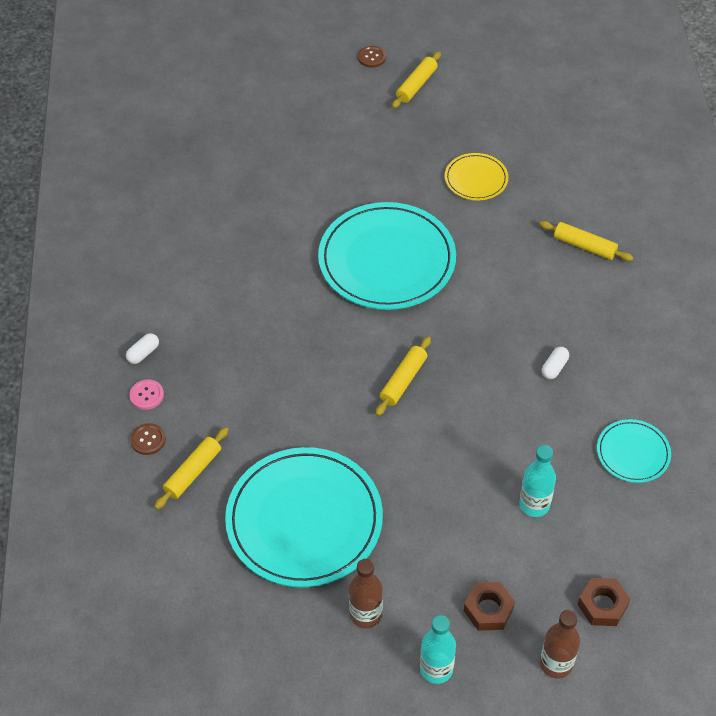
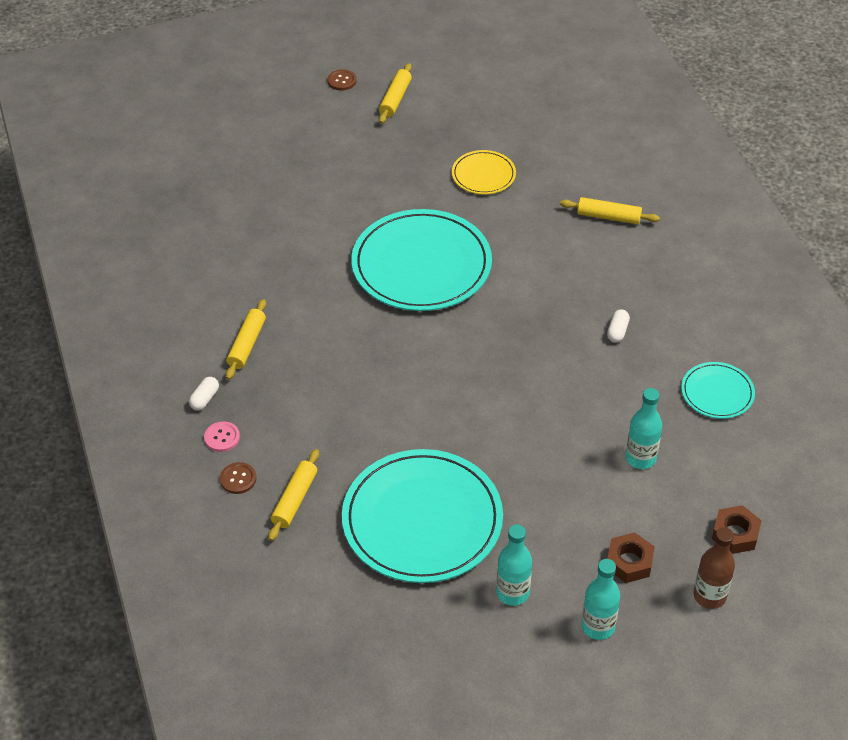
camera: 15 degrees left, 5 degrees down
brown bottle [349,559,383,628] -> turquoise bottle [496,524,532,606]
yellow rolling pin [375,336,431,416] -> yellow rolling pin moved to [226,299,266,380]

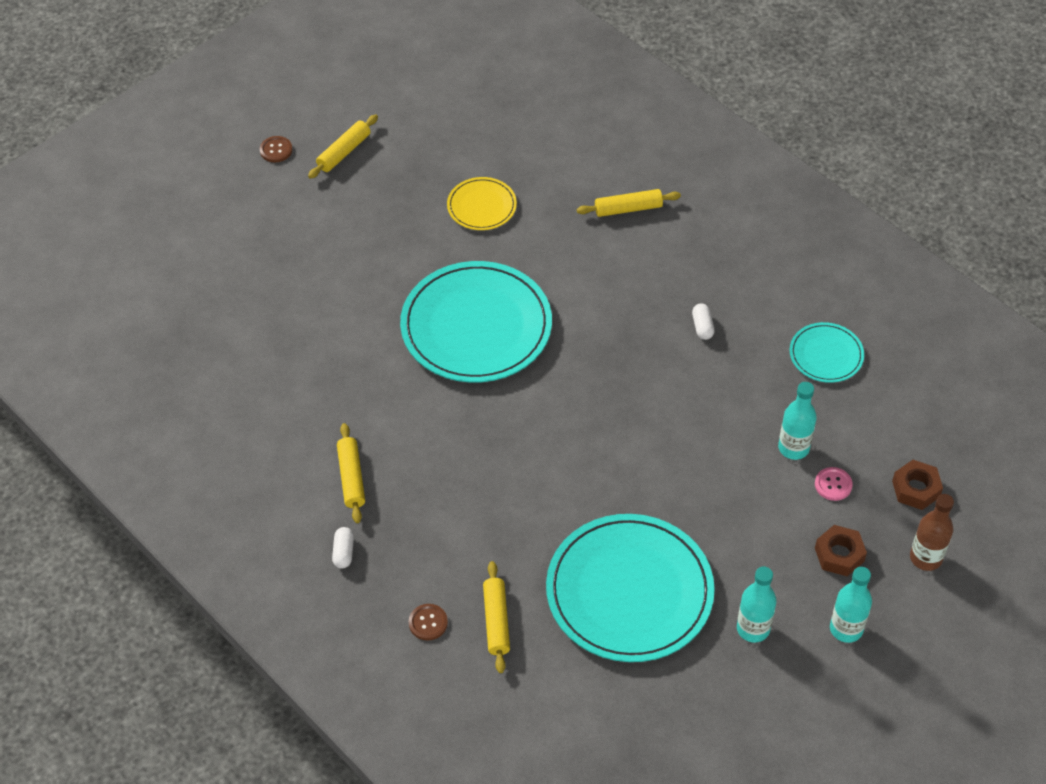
camera: 25 degrees left, 5 degrees up
pink button [204,421,240,452] -> pink button moved to [815,467,853,501]
yellow rolling pin [379,63,412,124] -> yellow rolling pin turned 45 degrees clockwise [308,115,378,179]

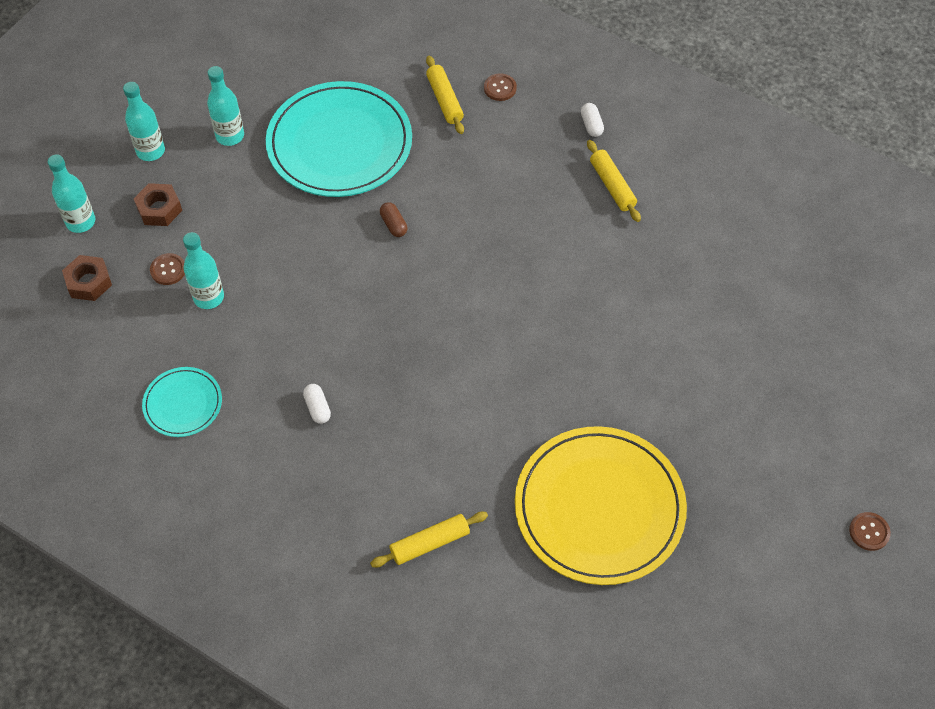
camera: 165 degrees right, 5 degrees up
yellow rolling pin [308,115,378,179] -> none
turquoise plate [400,261,552,383] -> none
yellow plate [447,177,517,230] -> yellow plate [515,426,687,585], size x2.07
pink button [815,467,853,501] -> brown button [150,253,185,285]
brown bottle [910,494,954,571] -> turquoise bottle [48,154,95,233]
none -> brown capsule [380,202,407,237]

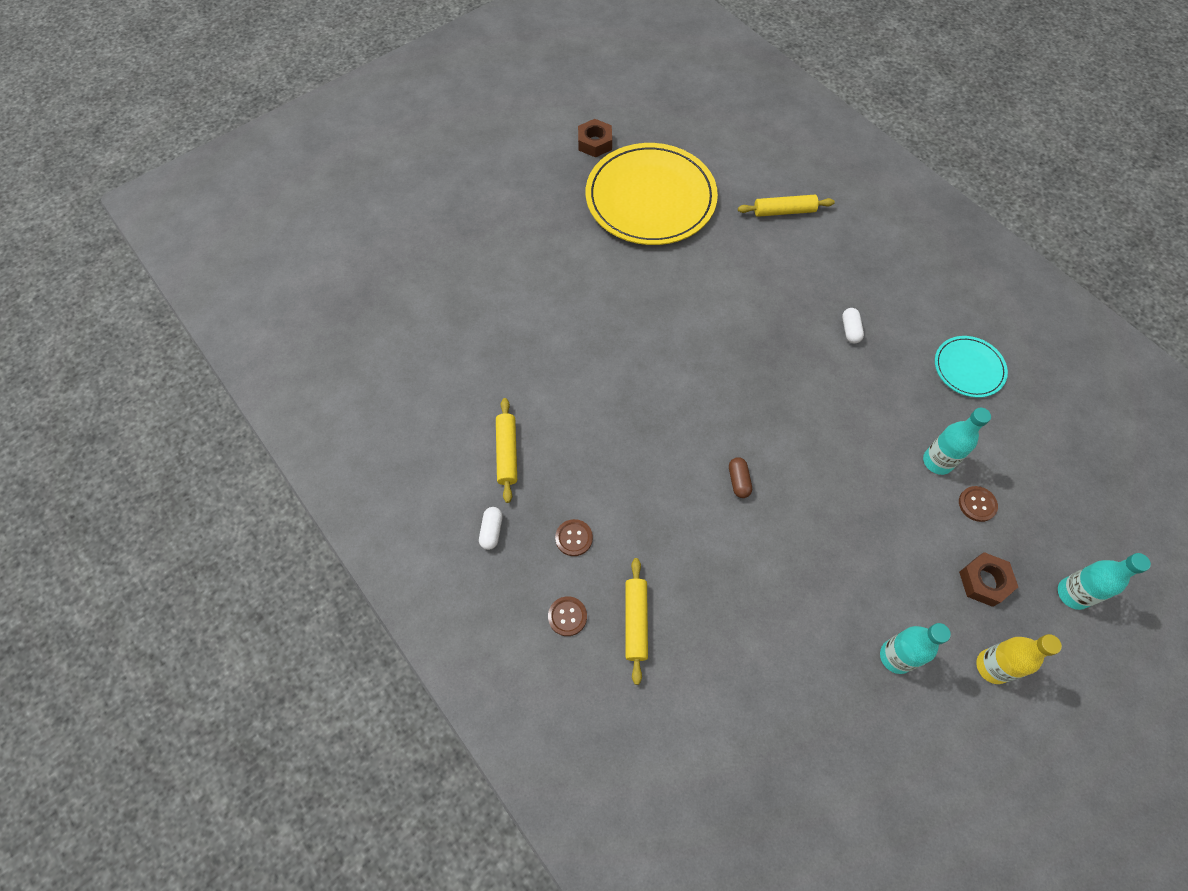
camera: 160 degrees left, 5 degrees up
brown nut [62,255,112,301] -> brown nut moved to [578,119,612,157]
turquoise bottle [123,82,165,161] -> yellow bottle [976,634,1062,684]
turquoise plate [266,81,412,197] -> none
brown button [849,512,891,551] -> brown button moved to [555,519,593,556]

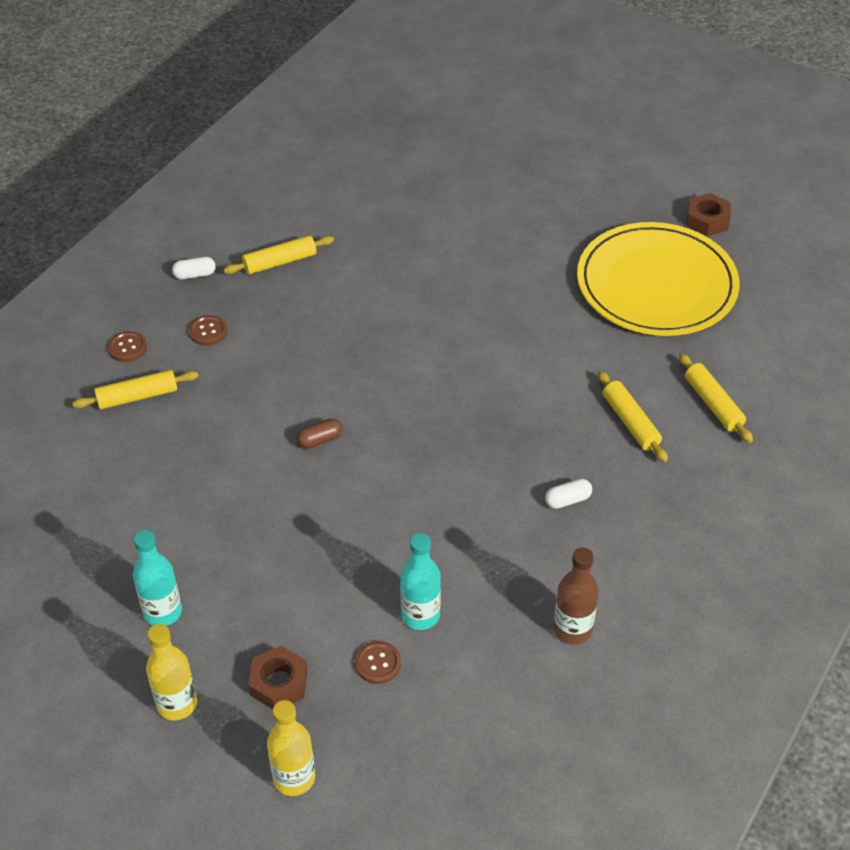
camera: 70 degrees right, 15 degrees down
turquoise plate [935,336,1008,398] -> brown bottle [553,547,599,644]
turquoise bottle [1058,553,1151,610] -> yellow bottle [267,700,315,796]
none -> yellow rolling pin [598,371,668,462]

